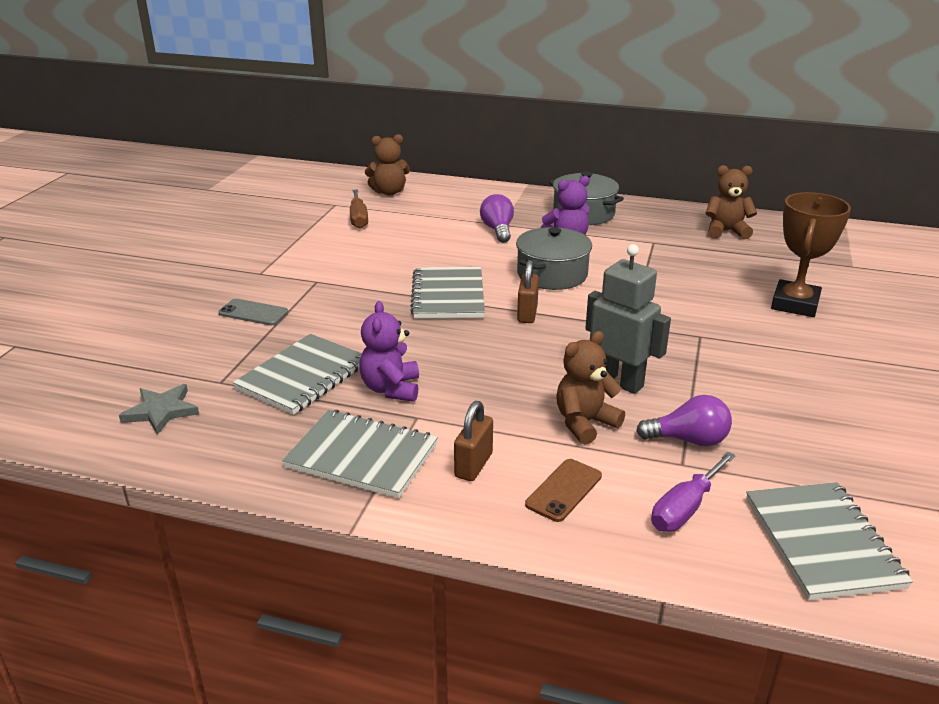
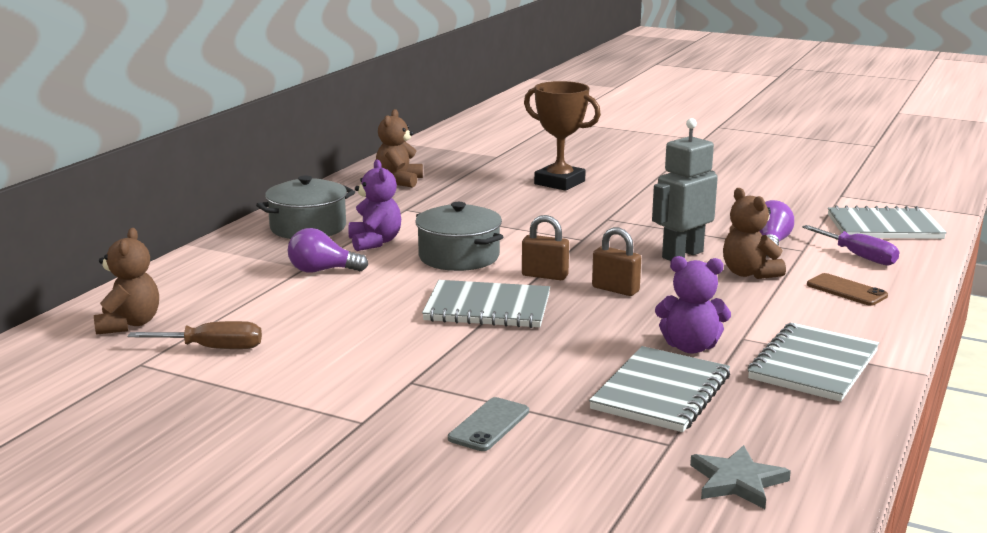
camera: 80 degrees left, 10 degrees down
grey notebook [233,334,362,415] -> grey notebook turned 75 degrees clockwise [589,346,730,432]
brown padlock [454,401,493,481] -> brown padlock moved to [592,227,641,296]

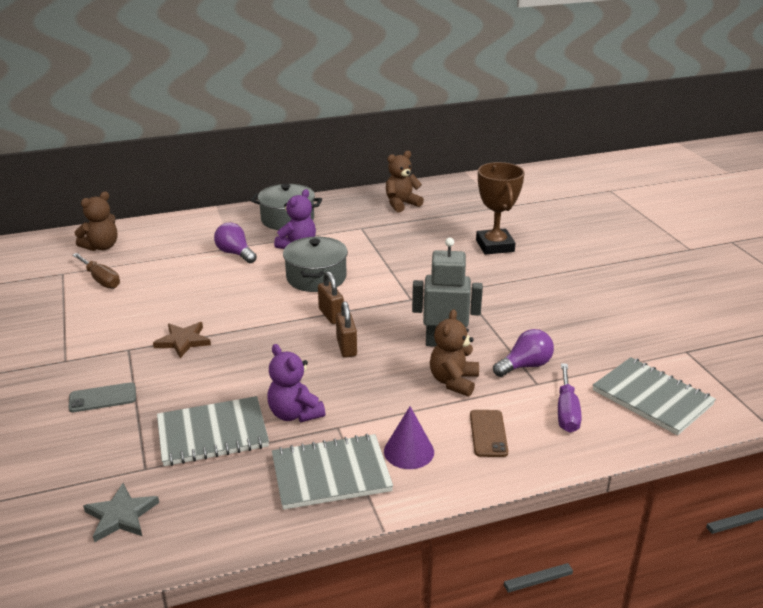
camera: 45 degrees right, 10 degrees up
grey notebook [422,280,550,328] -> none
none -> brown star [153,322,211,358]
none -> purple cone [384,406,434,469]

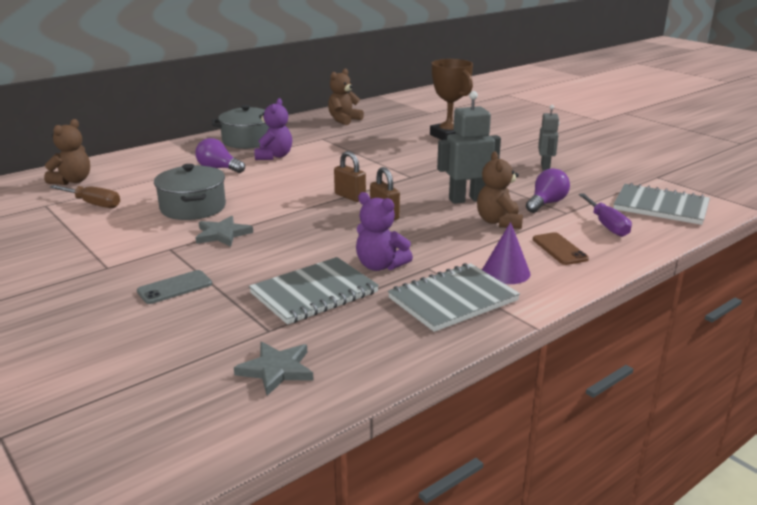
camera: 20 degrees left, 5 degrees down
brown star [153,322,211,358] -> grey star [195,216,253,247]
grey pot [283,236,348,292] -> grey pot moved to [154,164,226,220]
none -> grey robot [538,105,560,170]

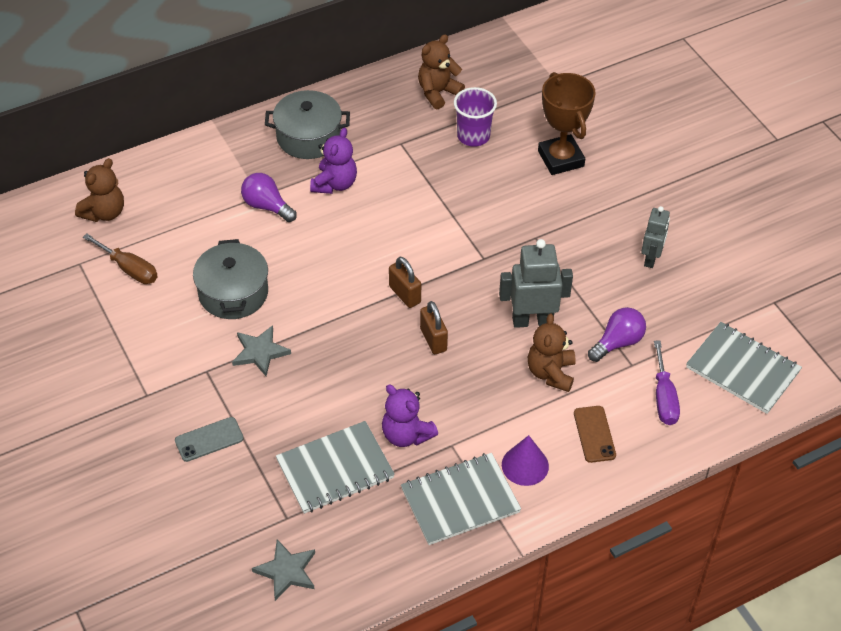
camera: 10 degrees right, 25 degrees up
none -> purple cup [454,87,497,147]

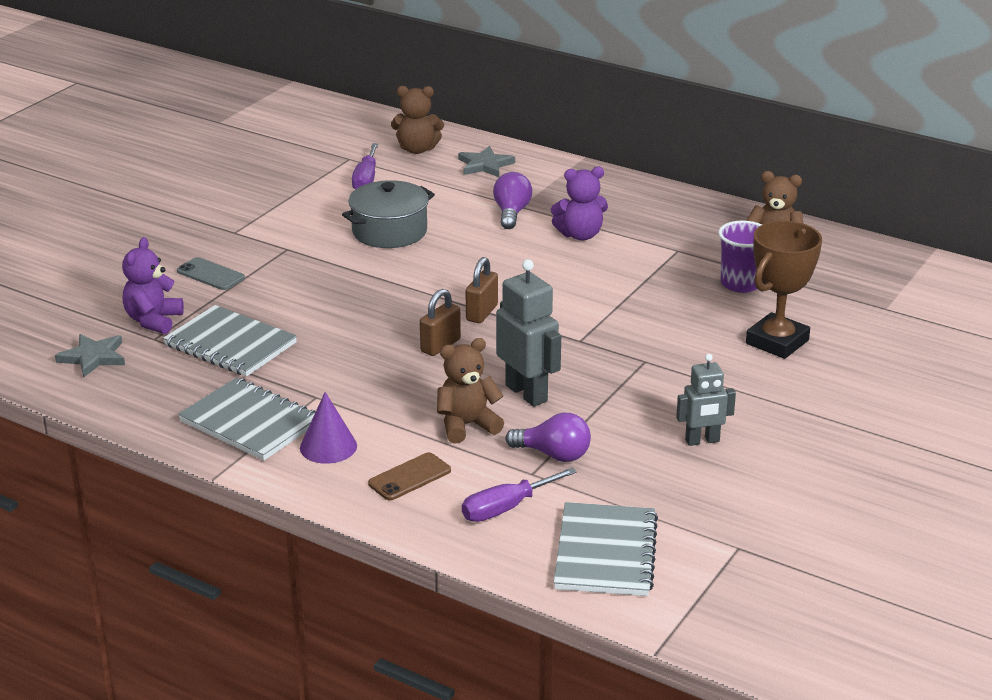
camera: 60 degrees right, 20 degrees down
brown screwdriver [83,234,158,284] -> purple screwdriver [352,143,379,189]
grey star [232,325,291,376] -> grey star moved to [458,146,515,177]
grey pot [265,90,350,159] -> none
purple teddy bear [382,384,438,447] -> purple teddy bear moved to [122,237,184,334]

